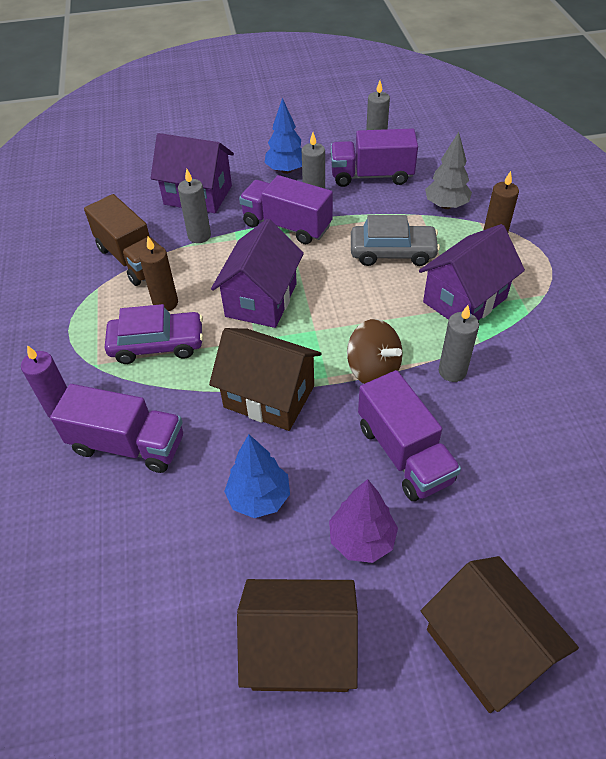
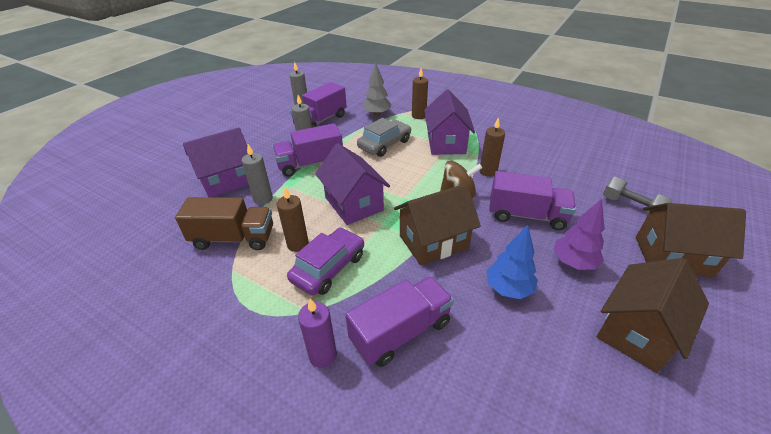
camera: 50 degrees left, 10 degrees down
blue tree [264,98,302,174] -> none
grey candle [439,305,479,382] -> brown candle [479,117,505,177]
none -> grey dumbbell [603,177,672,215]

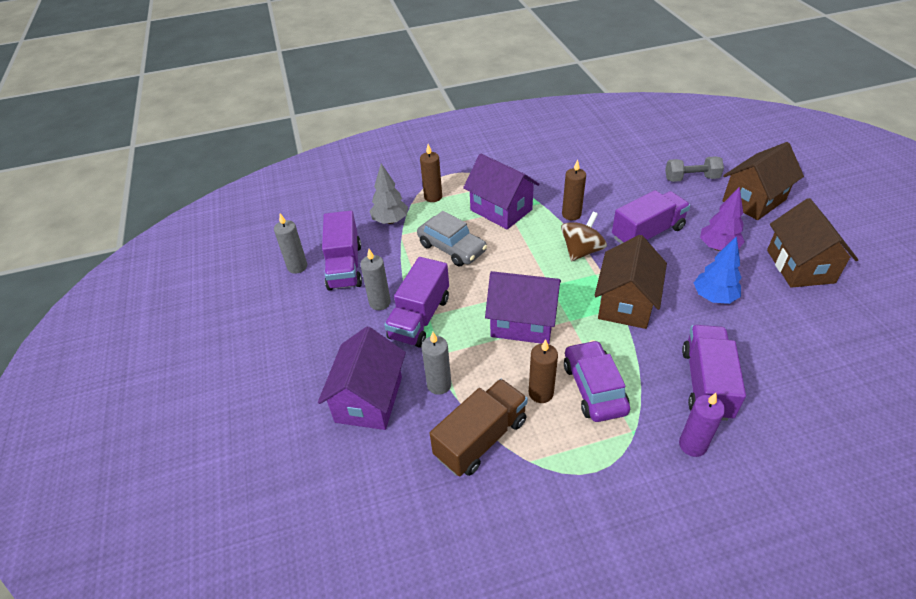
camera: 45 degrees left, 5 degrees up
grey car [357,118,411,157] -> grey car turned 135 degrees clockwise [417,211,487,267]

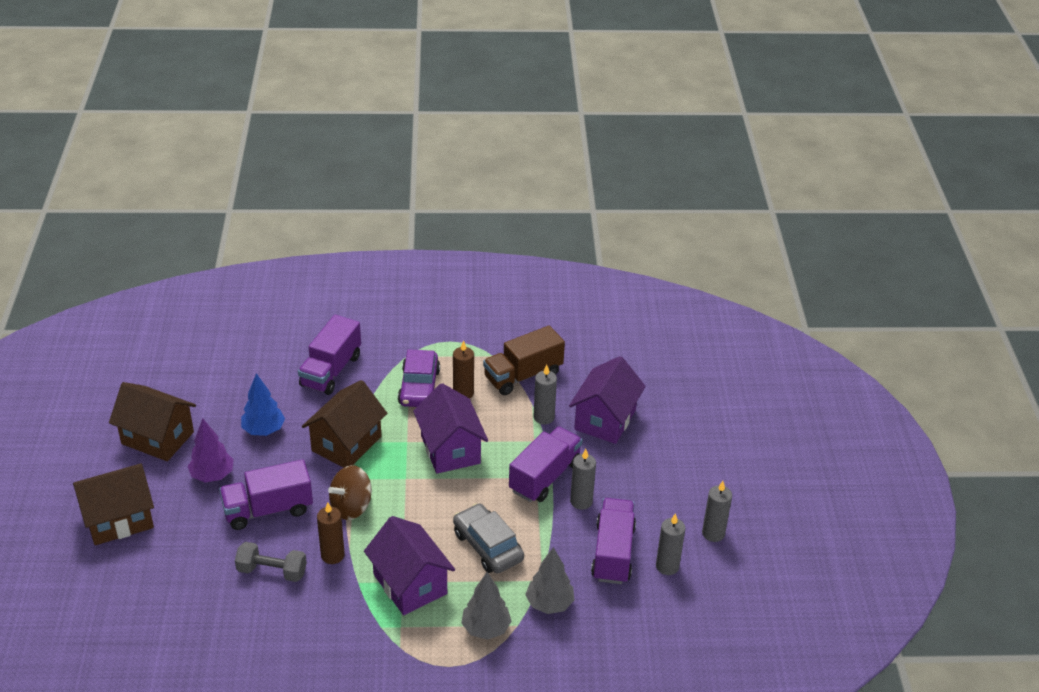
camera: 170 degrees left, 5 degrees down
brown candle [420,144,442,202] -> grey tree [461,572,512,640]
purple house [485,271,561,344] -> purple house turned 45 degrees clockwise [413,383,488,474]
grey dumbbell [665,156,724,182] -> grey dumbbell moved to [235,542,307,582]
purple candle [679,393,725,457] -> none
brown house [767,198,858,288] -> brown house turned 75 degrees counterclockwise [109,382,196,461]
none -> grey candle [702,481,732,542]

